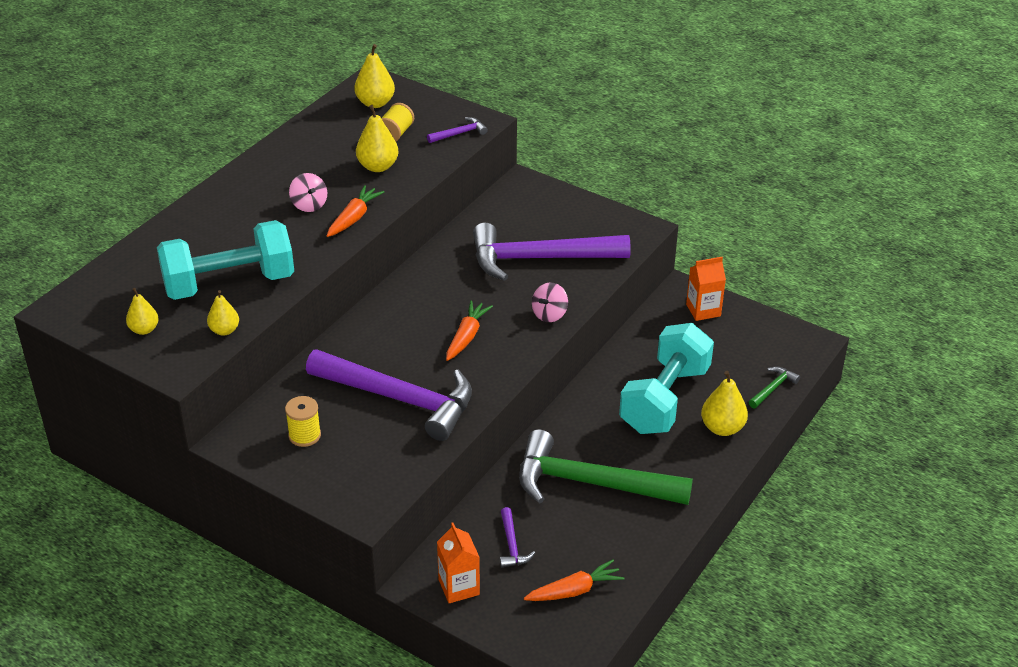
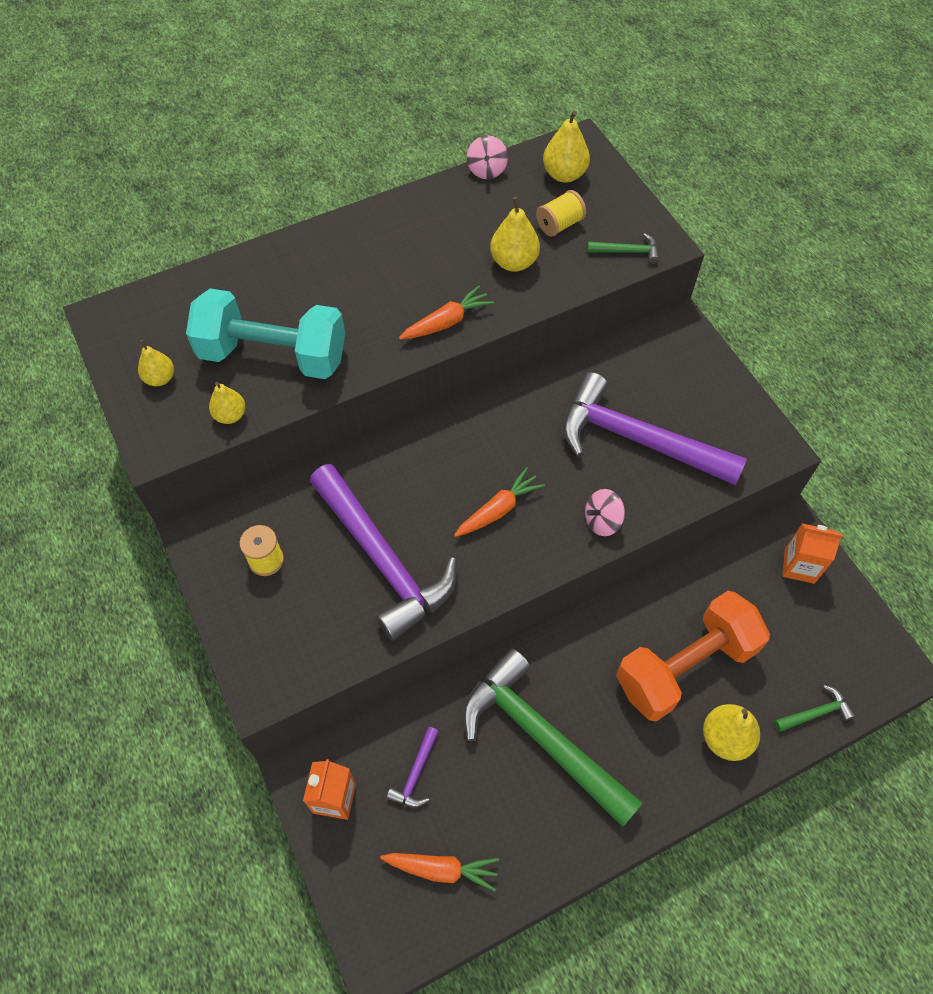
camera: 30 degrees right, 20 degrees up
pink spinning top [289,173,327,212] -> pink spinning top moved to [467,135,508,179]
purple hammer [427,117,488,143] -> green hammer [587,233,659,264]
turquoise dumbbell [619,323,714,434] -> orange dumbbell [616,591,770,721]

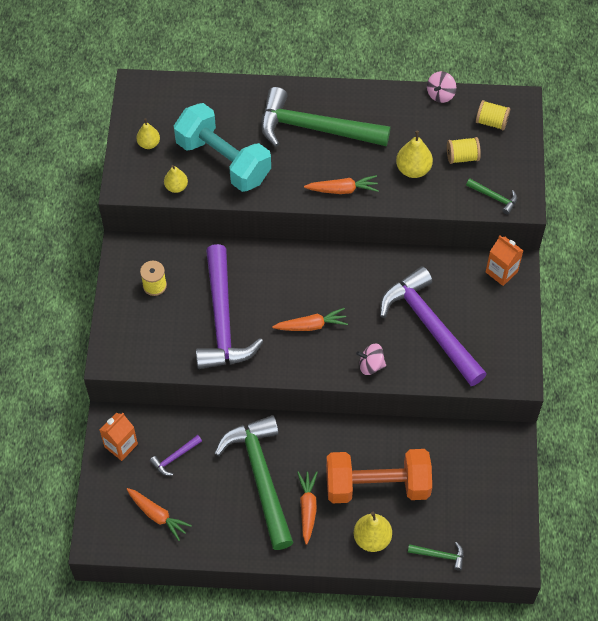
camera: 30 degrees right, 0 degrees up
yellow pear [543,111,590,183] -> yellow spool [476,100,510,130]
orange carton [782,523,843,584] -> orange carton moved to [486,235,523,286]
none -> green hammer [261,87,390,147]
none -> orange carrot [297,471,318,545]

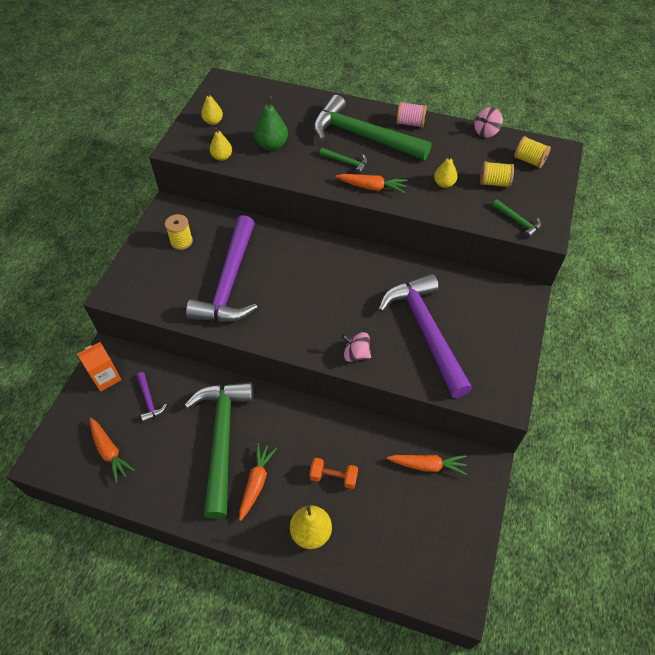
camera: 15 degrees right, 5 degrees down
purple hammer [150,435,202,476] -> purple hammer turned 90 degrees counterclockwise [137,372,167,422]
turquoise dumbbell [174,103,271,192] -> green pear [254,96,288,151]
orange carrot [272,308,348,331] -> orange carrot moved to [387,455,467,475]
orange dumbbell [326,449,432,503] -> orange dumbbell [310,458,358,489], size x0.43
yellow pear [396,131,433,178] -> yellow pear [434,153,458,188], size x0.65
green hammer [408,542,464,571] -> green hammer moved to [320,148,368,175]
orange carton [486,235,523,286] -> none
none -> pink spool [396,102,427,128]

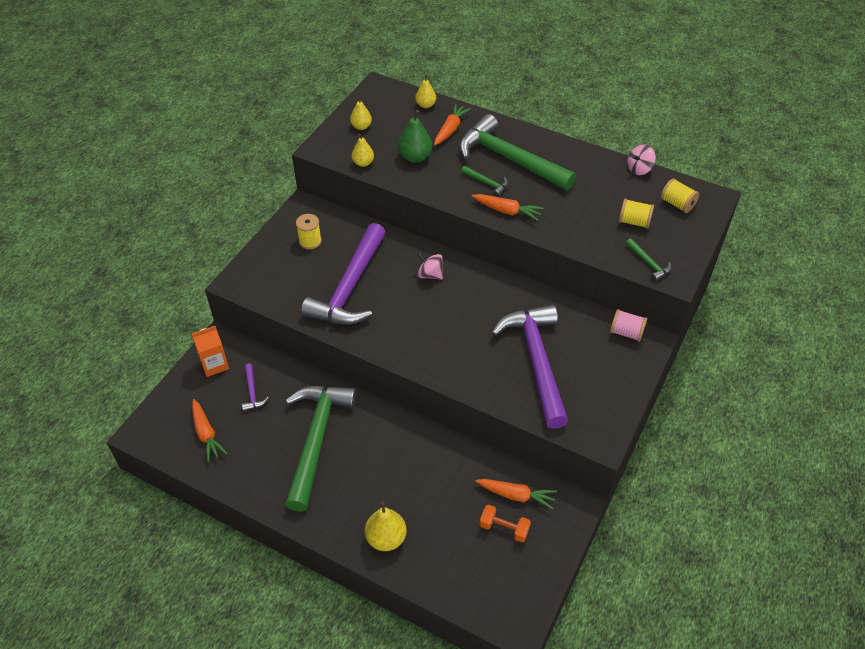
camera: 10 degrees right, 5 degrees down
orange carrot [239,443,277,521] -> orange carrot moved to [434,104,471,145]
orange dumbbell [310,458,358,489] -> orange dumbbell moved to [480,505,531,542]
pink spinning top [341,332,371,362] -> pink spinning top moved to [417,252,443,280]
pink spool [396,102,427,128] -> pink spool moved to [610,309,647,342]
yellow pear [434,153,458,188] -> yellow pear moved to [415,74,436,108]

